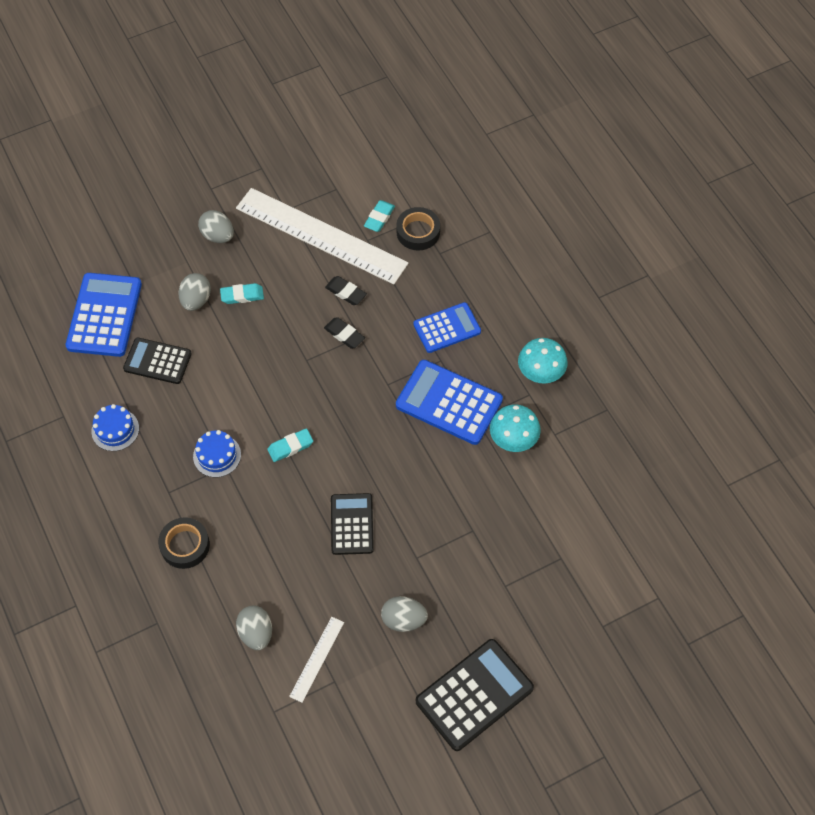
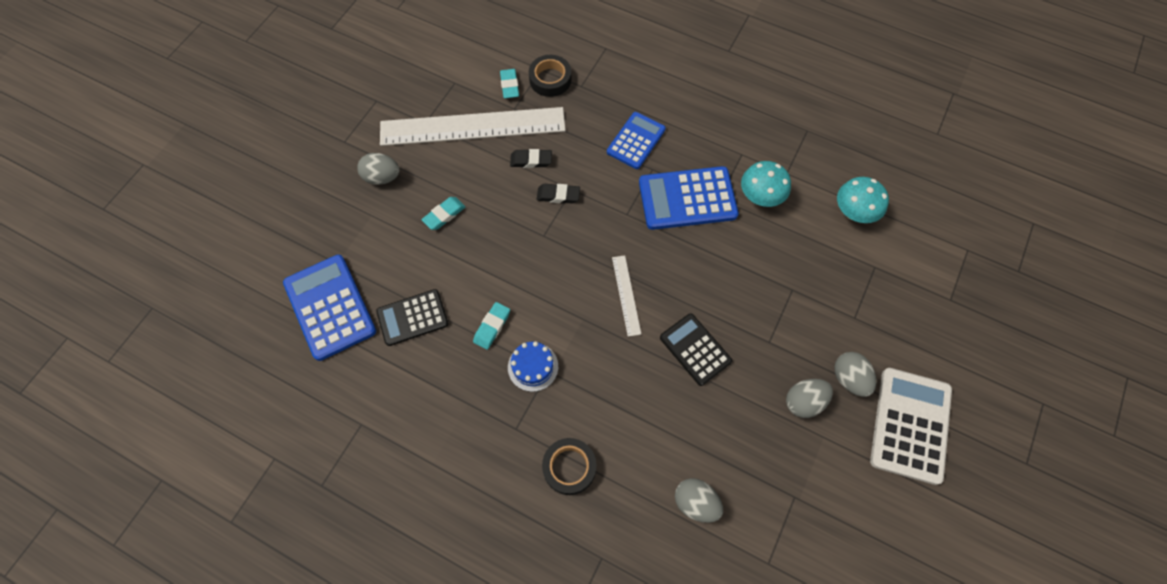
camera: 35 degrees left, 5 degrees up
blue cake [91,404,139,451] -> none
grey egg [178,273,211,311] -> grey egg moved to [834,352,876,397]
turquoise eraser [267,428,313,462] -> turquoise eraser moved to [473,302,510,350]
white ruler [289,617,344,703] -> white ruler moved to [612,255,641,337]
black calculator [416,639,534,751] -> white calculator [870,368,952,485]
turquoise mushroom [518,338,568,384] -> turquoise mushroom moved to [837,177,889,223]

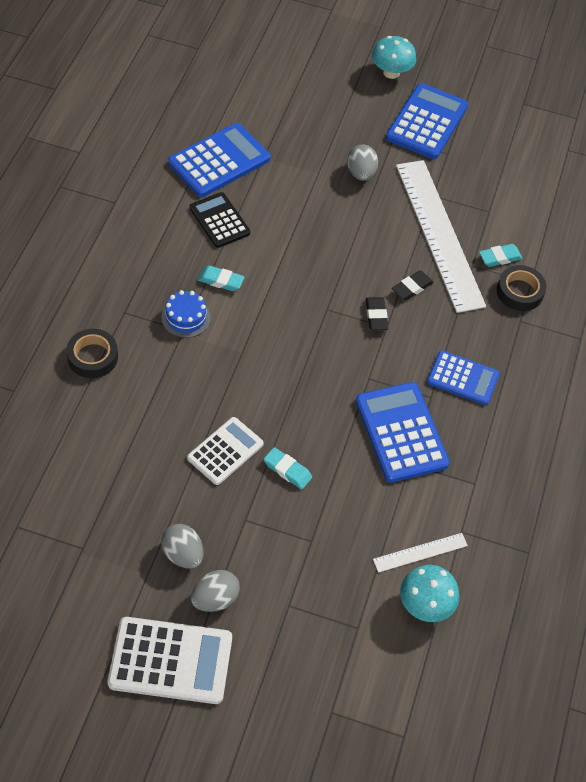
camera: 75 degrees right, 10 degrees down
turquoise eraser [422,197,465,230] -> turquoise eraser moved to [264,447,312,489]
black eraser [510,149,552,168] -> black eraser turned 60 degrees clockwise [392,271,434,300]
white ruler [612,255,641,337] -> white ruler moved to [373,533,468,573]
black calculator [660,313,732,386] -> white calculator [187,417,264,485]
grey egg [675,478,723,523] -> none
turquoise mushroom [741,161,791,207] -> turquoise mushroom moved to [372,36,416,79]
none -> blue calculator [386,83,468,159]

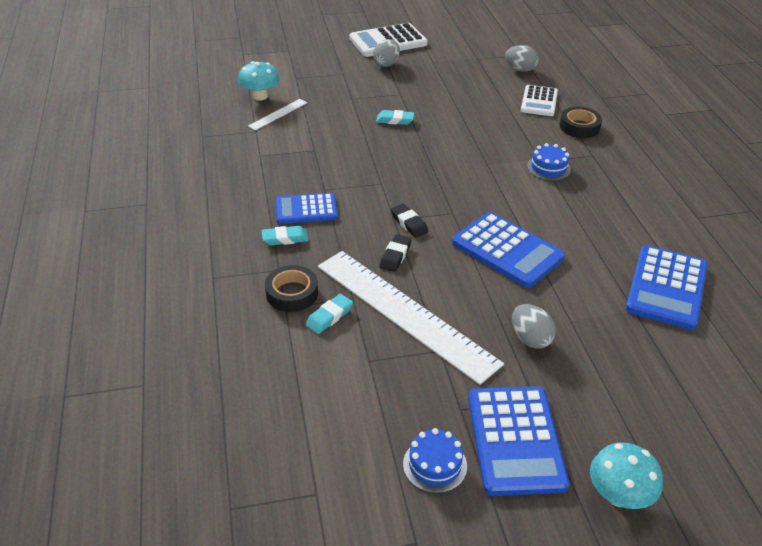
camera: 155 degrees right, 15 degrees down
grey egg [161,524,204,568] -> grey egg moved to [505,45,539,72]
white calculator [187,417,264,485] -> white calculator moved to [521,85,558,116]
black calculator [190,192,250,248] -> none
turquoise eraser [198,266,245,291] -> turquoise eraser moved to [262,226,309,245]
blue calculator [356,382,450,483] -> blue calculator moved to [452,212,565,288]
none -> blue cake [403,428,467,493]

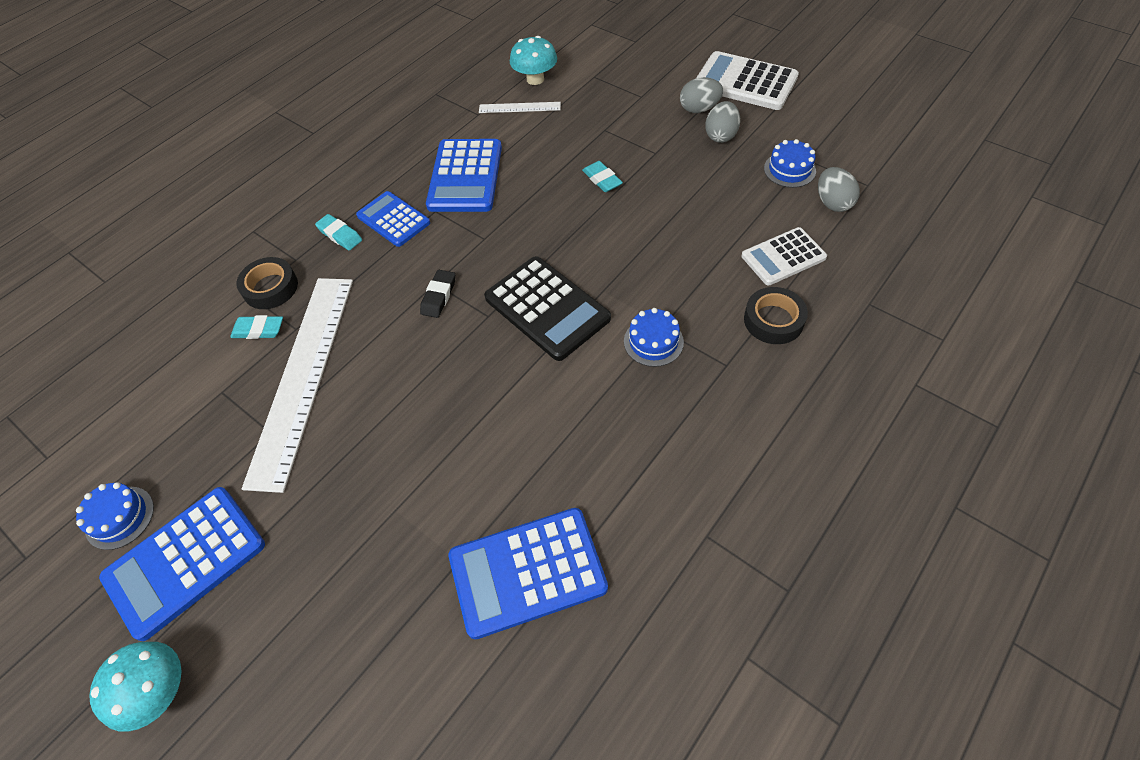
camera: 55 degrees right, 15 degrees up
black eraser [379,234,411,272] -> none
blue calculator [452,212,565,288] -> blue calculator moved to [426,139,502,212]
grey egg [512,304,556,349] -> grey egg moved to [705,101,740,143]
none -> black calculator [484,256,611,361]
none -> blue cake [764,139,816,188]

